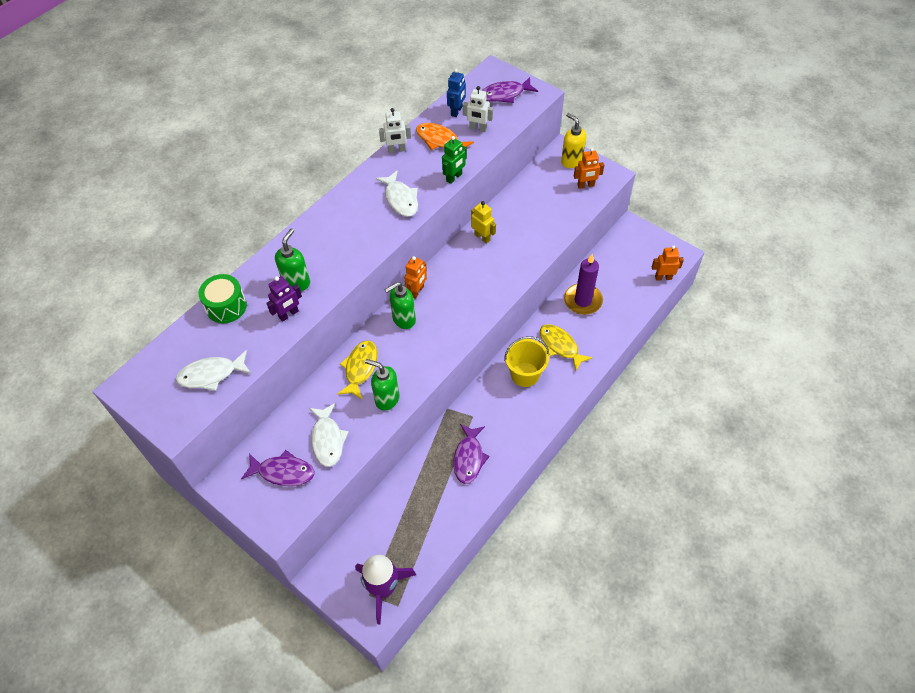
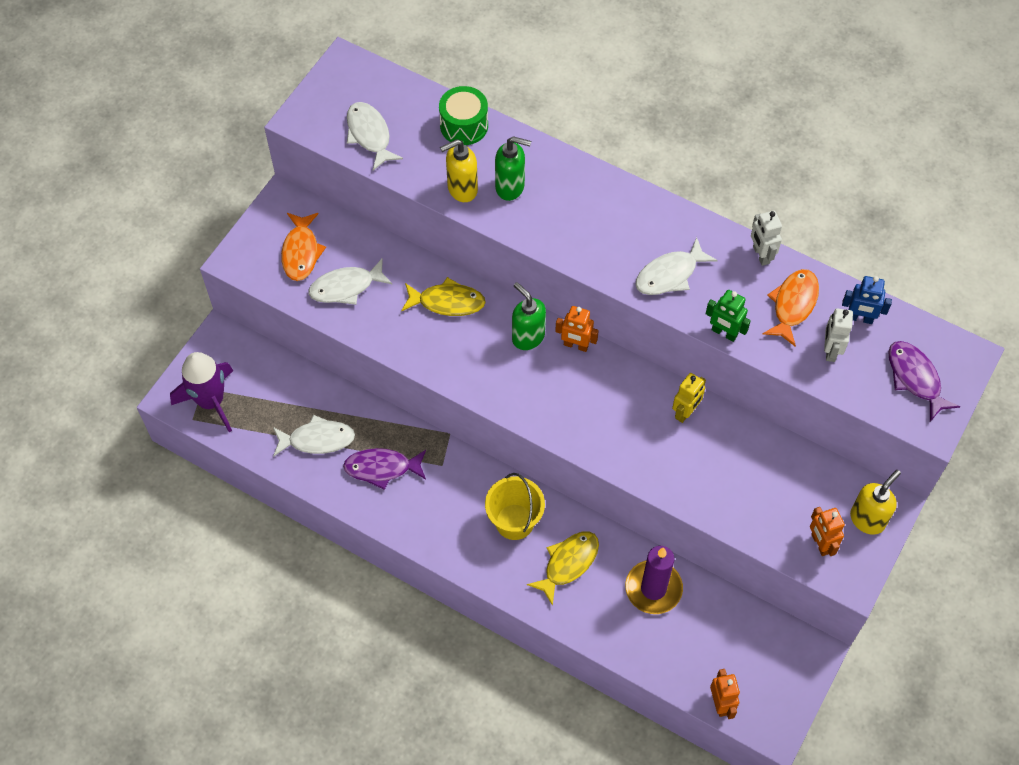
camera: 80 degrees right, 5 degrees up
purple fish [241,450,315,486] -> orange fish [281,213,326,281]
purple robot [266,276,302,322] -> yellow soap dispenser [440,139,478,202]
green soap dispenser [365,359,399,411] -> none
none -> white fish [273,415,355,457]

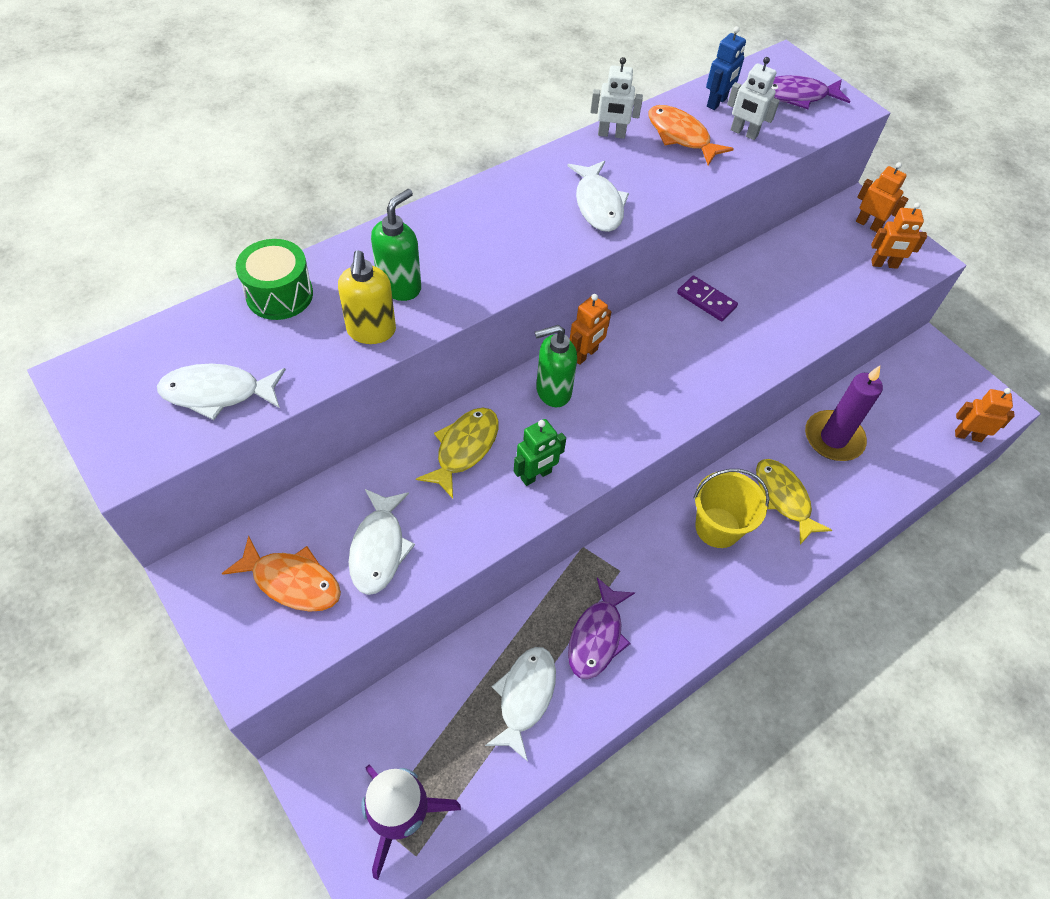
camera: 70 degrees left, 5 degrees down
yellow robot [672,373,706,423] -> purple domino [677,276,738,321]
green robot [706,290,751,342] -> green robot moved to [514,419,566,486]
yellow soap dispenser [850,470,901,535] -> orange robot [856,162,908,232]

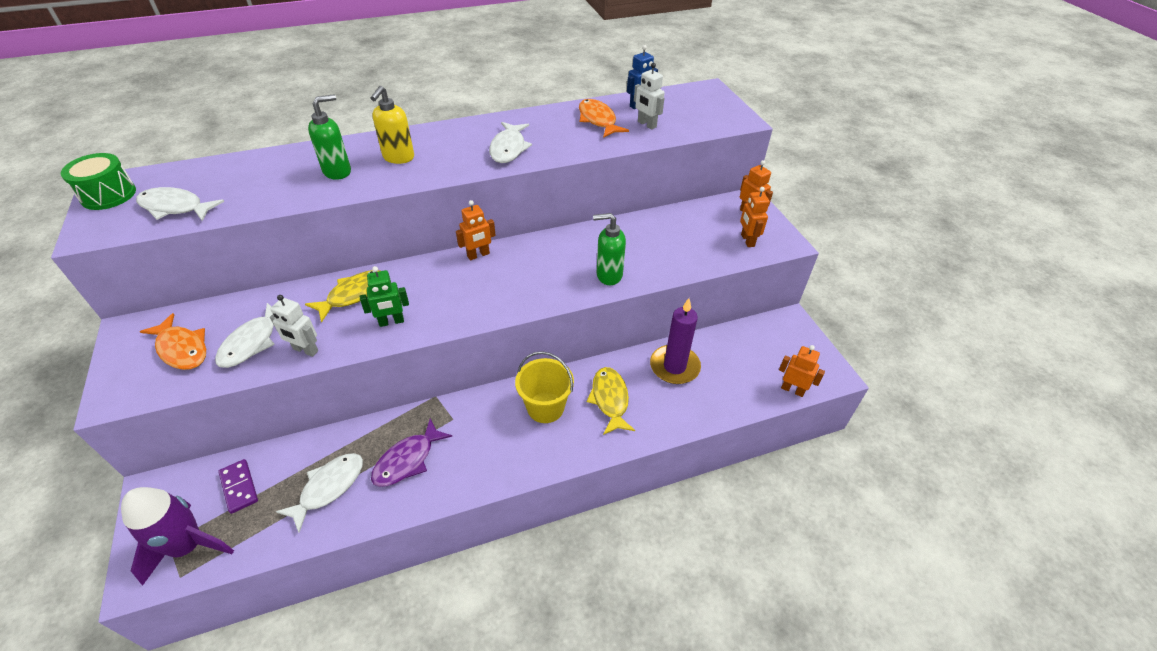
camera: 20 degrees right, 10 degrees down
green drum [236,239,313,320] -> green drum moved to [61,153,136,210]
yellow soap dispenser [338,250,396,344] -> yellow soap dispenser moved to [371,86,414,164]
green soap dispenser [535,325,577,407] -> green soap dispenser moved to [593,213,626,285]
white robot [590,57,643,139] -> white robot moved to [270,295,318,357]
purple domino [677,276,738,321] -> purple domino moved to [218,459,258,514]
purple fish [771,75,851,109] -> none
orange robot [871,202,927,269] -> orange robot turned 60 degrees clockwise [740,187,770,247]

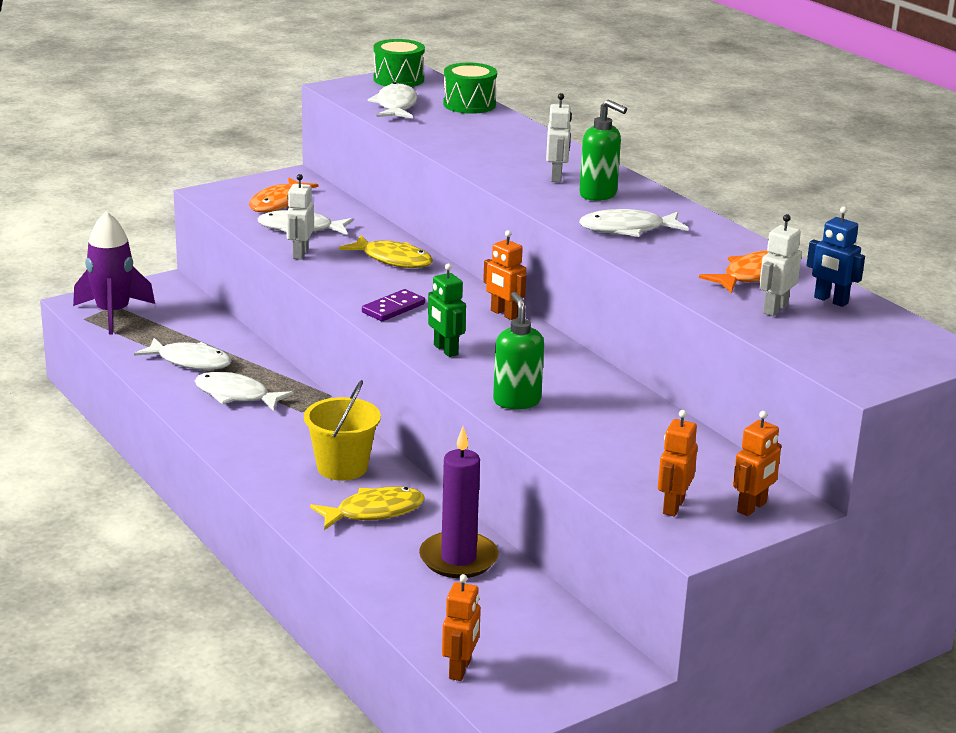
camera: 75 degrees right, 20 degrees down
purple domino [218,459,258,514] -> purple domino moved to [362,289,425,321]
green soap dispenser [308,94,351,180] -> green soap dispenser moved to [579,99,627,201]
green robot [360,266,409,327] -> green robot moved to [428,263,466,357]
yellow soap dispenser [371,86,414,164] -> white robot [546,93,572,182]
purple fish [371,419,452,487] -> white fish [195,372,294,411]
orange robot [740,187,770,247] -> orange robot turned 45 degrees counterclockwise [658,410,698,516]
none -> green drum [443,63,497,114]

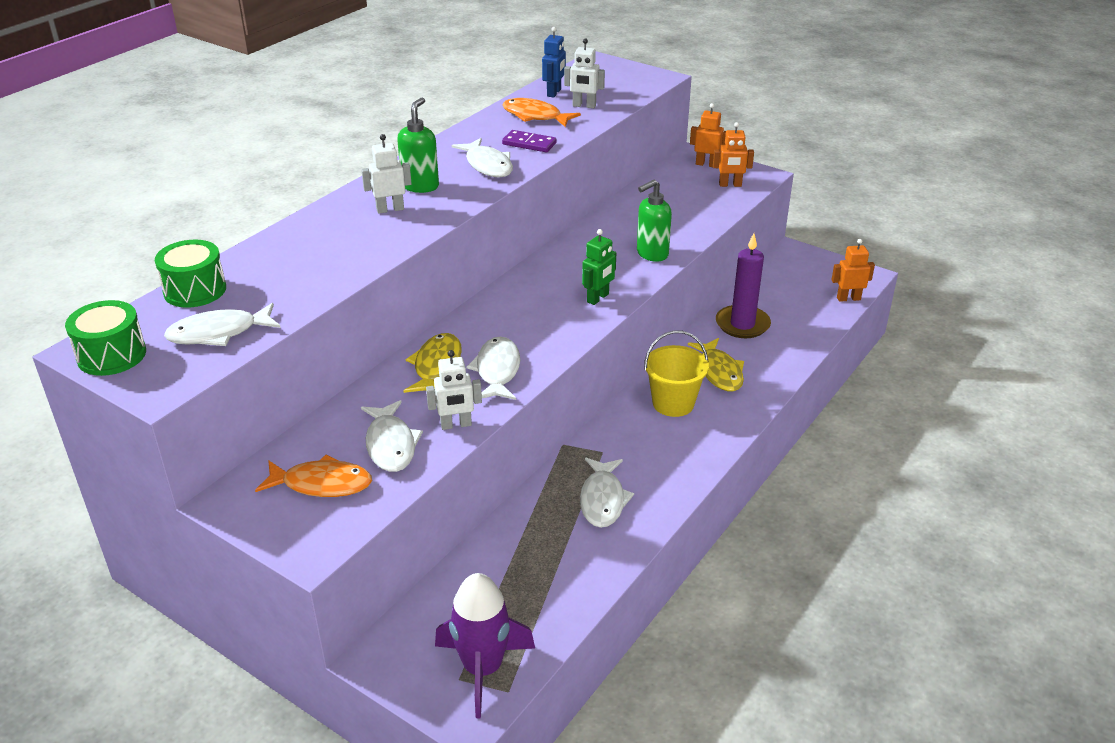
camera: 110 degrees left, 10 degrees up
white fish [134,338,232,370] -> white fish moved to [466,337,520,400]
yellow fish [310,486,425,530] -> yellow fish turned 150 degrees counterclockwise [688,338,744,391]
purple domino [362,289,425,321] -> purple domino moved to [502,130,557,152]
orange robot [483,230,526,320] -> none

